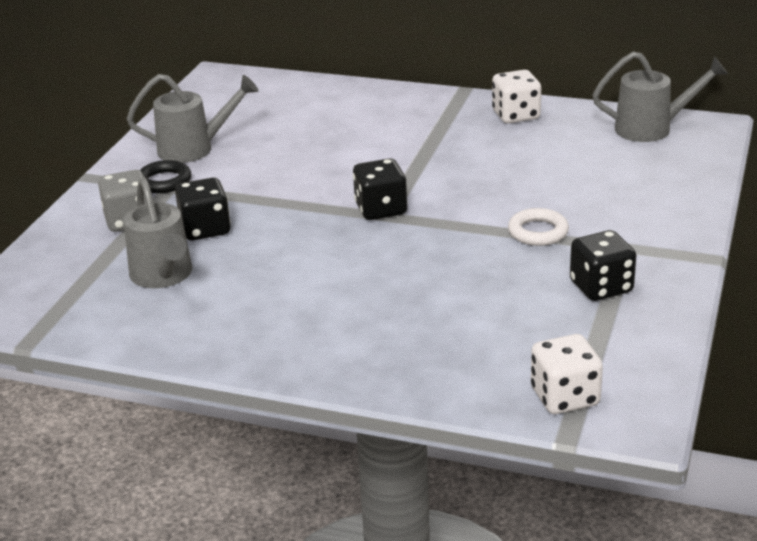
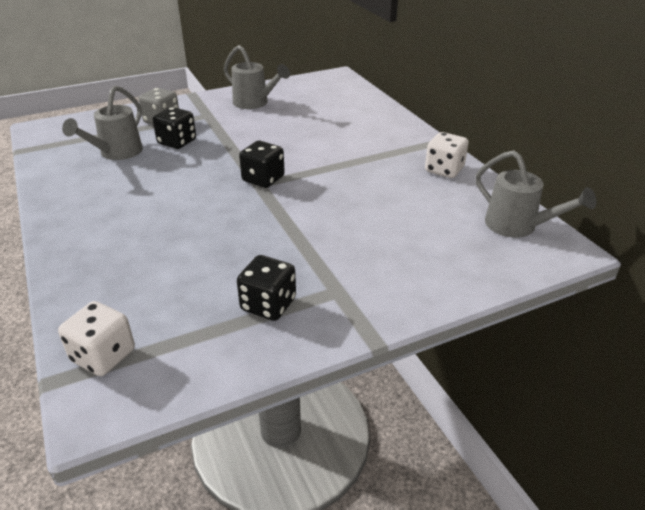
camera: 45 degrees right, 5 degrees up
black ring [140,160,191,193] -> none
white ring [508,208,569,246] -> none

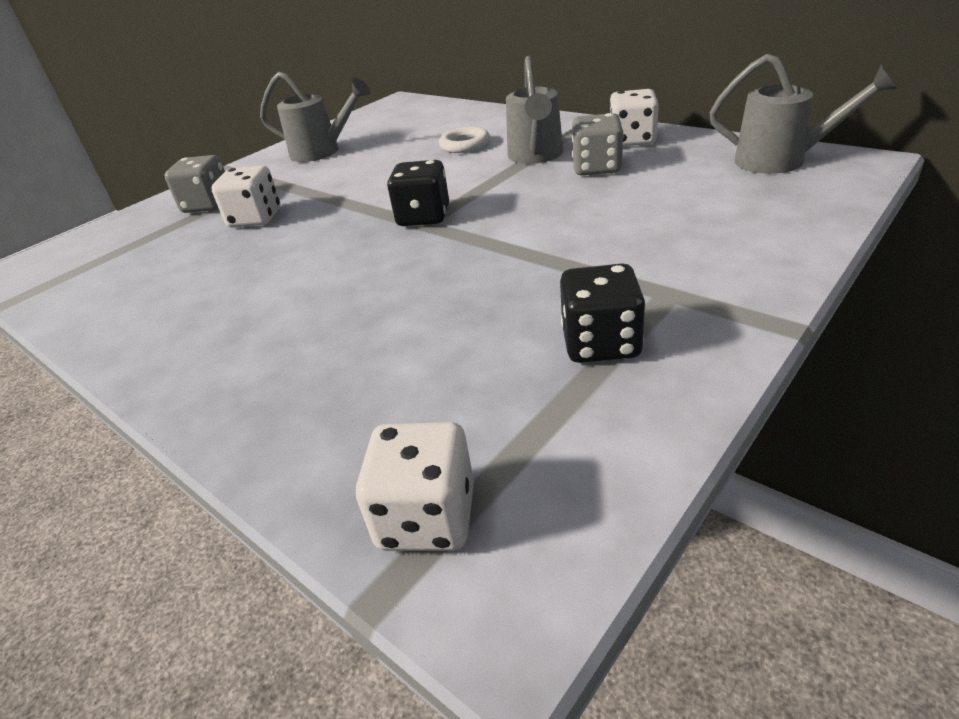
camera: 20 degrees left, 0 degrees up
grey watering can [62,86,143,160] -> grey watering can moved to [506,56,563,164]
black dice [153,107,196,149] -> white dice [211,166,281,228]
none -> white ring [439,126,490,153]
none -> grey dice [572,113,624,175]

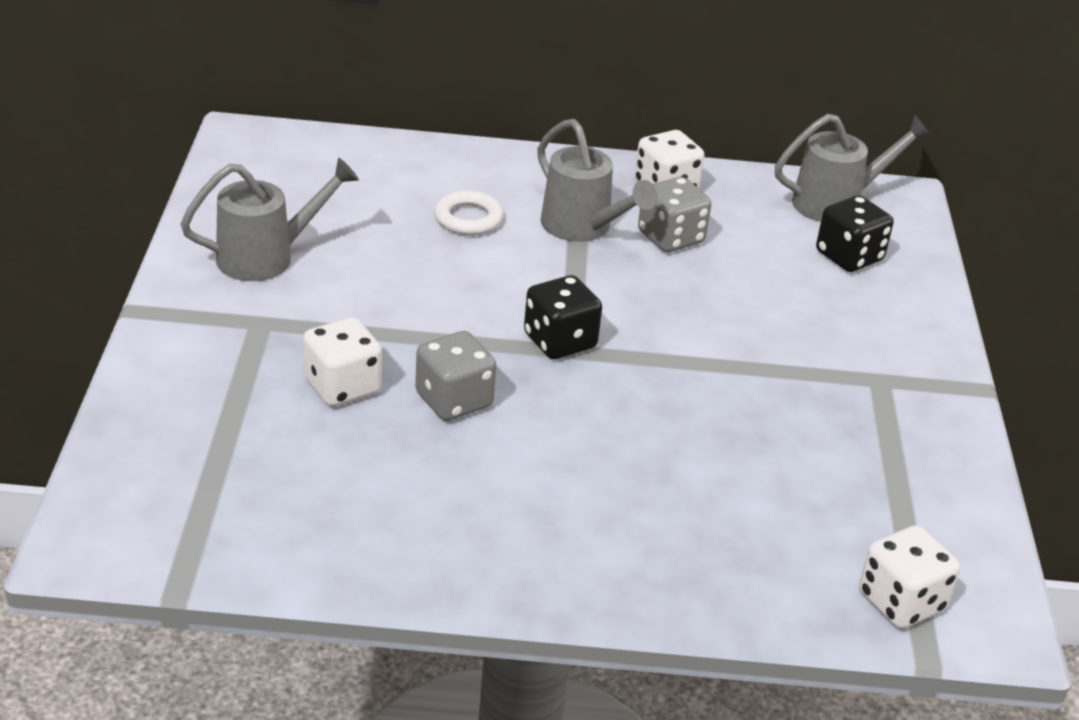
camera: 45 degrees left, 0 degrees up
grey dice [164,155,225,213] -> grey dice moved to [415,331,496,421]
black dice [560,263,646,363] -> black dice moved to [816,195,894,272]

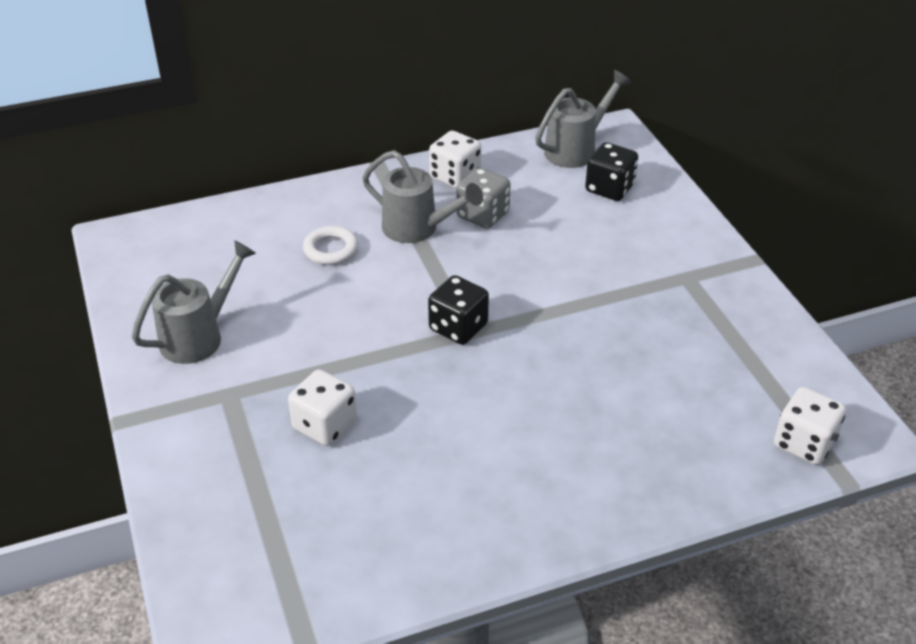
camera: 20 degrees left, 5 degrees up
grey dice [415,331,496,421] -> none

